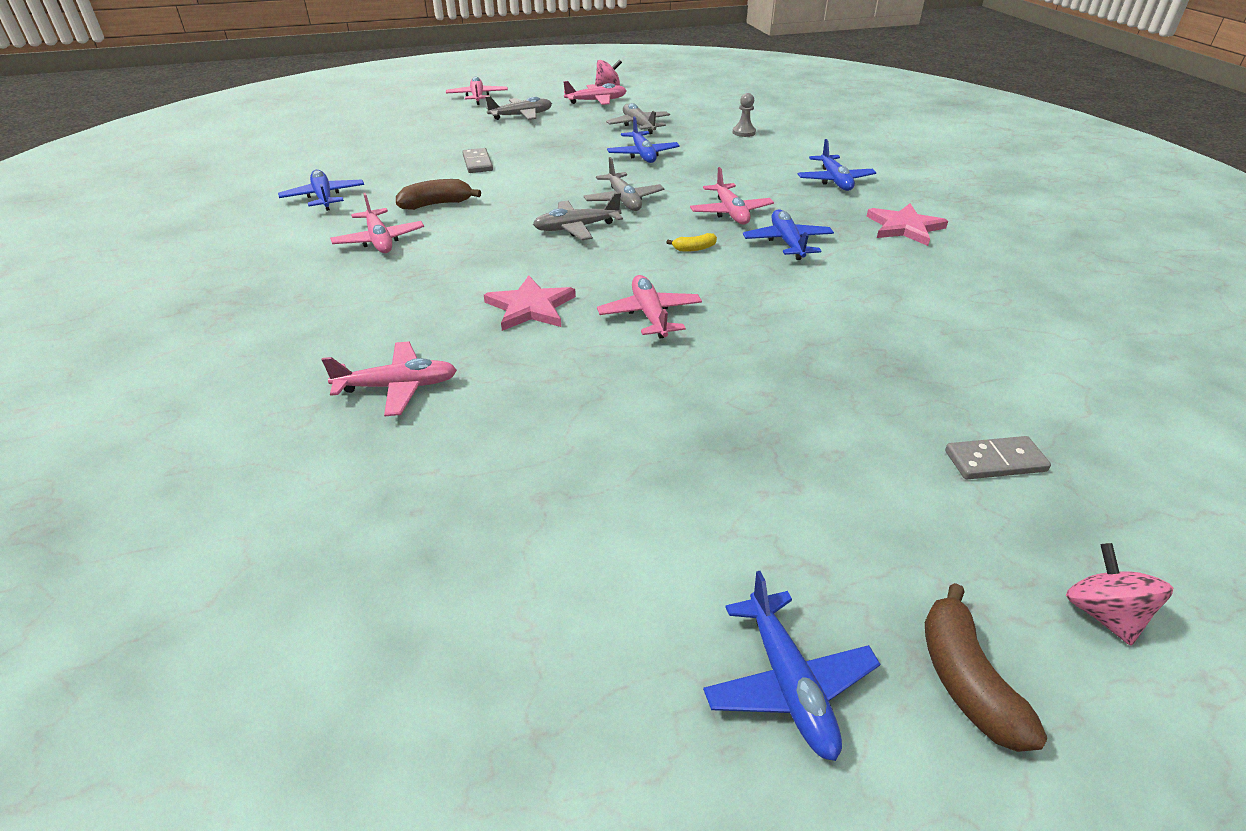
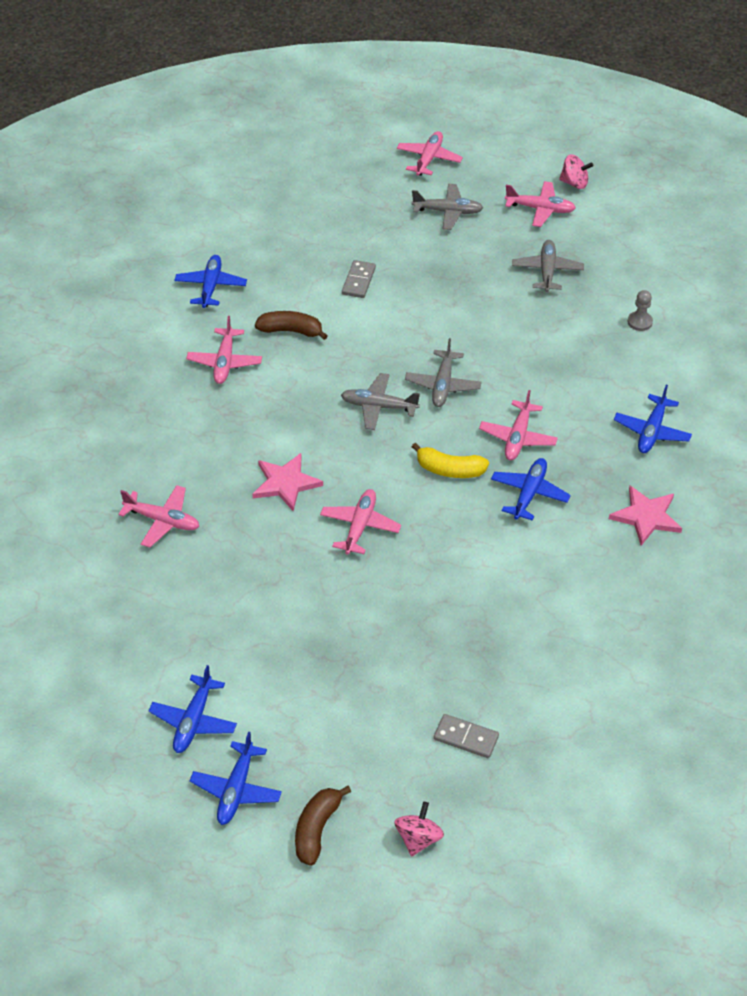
camera: 30 degrees right, 10 degrees up
blue plane [607,116,680,163] -> blue plane moved to [149,665,237,753]
yellow banana [666,233,717,252] -> yellow banana [412,443,489,478], size x1.78

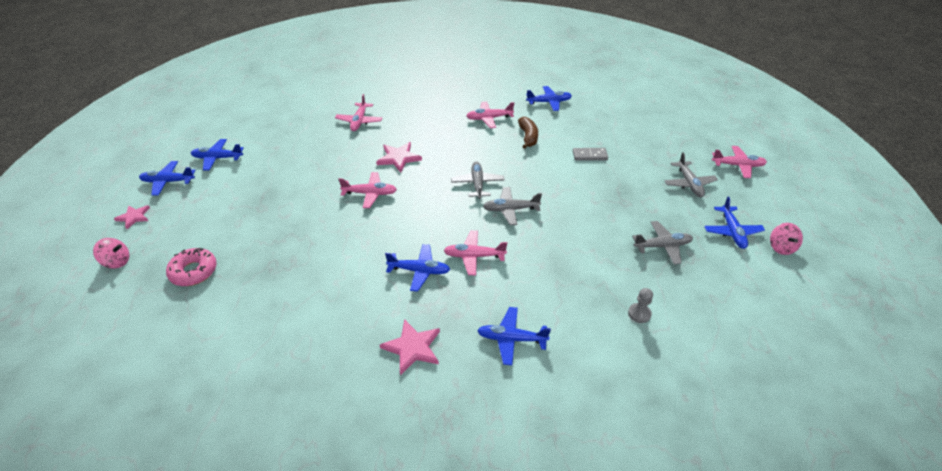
camera: 75 degrees right, 5 degrees down
brown banana [295,786,351,866] -> pink star [114,205,150,229]
yellow banana [412,443,489,478] -> none
grey domino [434,714,499,758] -> pink donut [166,248,217,286]
pink plane [505,181,576,227] -> blue plane [704,196,765,249]

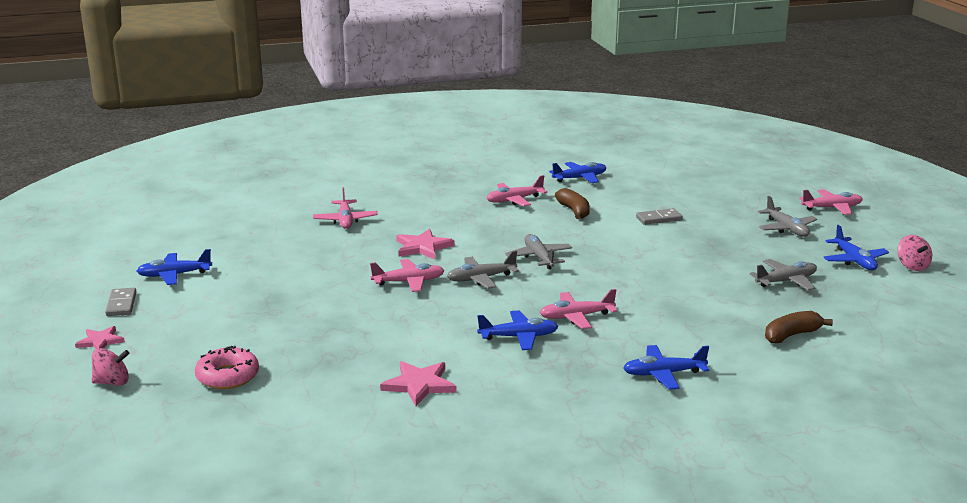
camera: 15 degrees left, 20 degrees down
blue plane [139,161,196,196] -> grey domino [105,288,137,316]
pink star [380,319,440,375] -> pink star moved to [380,361,457,406]
grey plane [483,187,542,225] -> grey plane moved to [447,251,519,289]
grey pawn [628,288,653,323] -> brown banana [765,311,833,343]

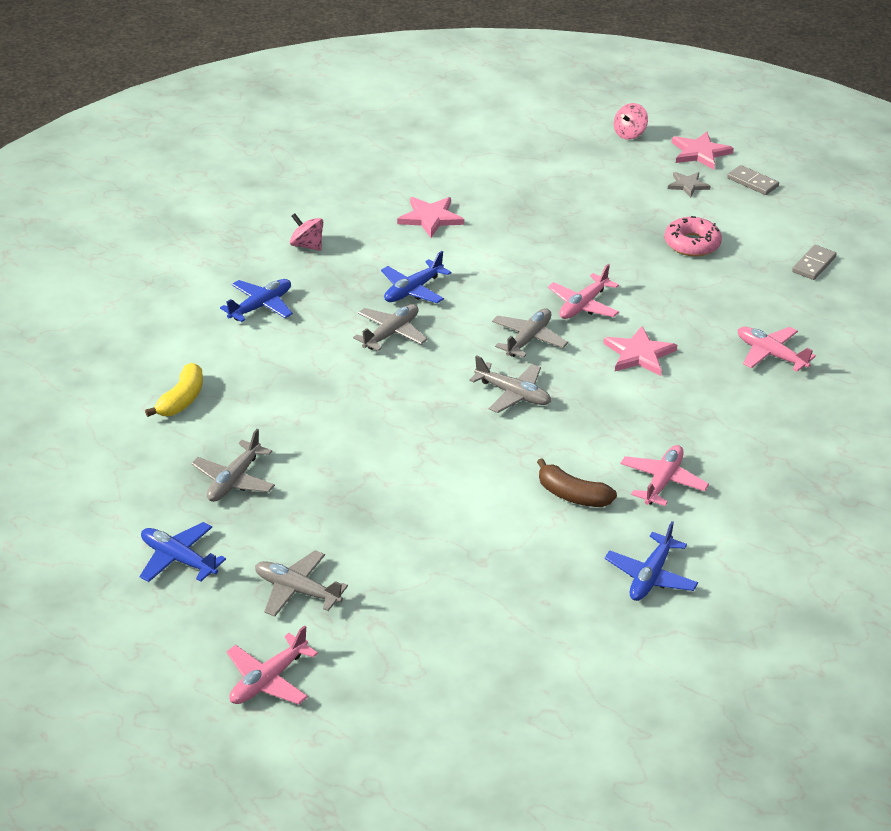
camera: 140 degrees right, 15 degrees up
pink star [75,326,125,349] -> pink star [672,132,734,170], size x1.51
blue plane [137,249,212,285] -> none
pink donut [195,346,259,389] -> pink donut moved to [664,216,722,257]
pink plane [540,289,617,329] -> grey plane [353,304,428,351]
grey domino [636,208,683,225] -> grey domino moved to [792,245,837,280]
brown banana [765,311,833,343] -> yellow banana [145,363,203,417]
pink spinning top [897,235,932,271] -> pink spinning top moved to [290,213,323,251]
none -> grey star [668,172,711,198]

